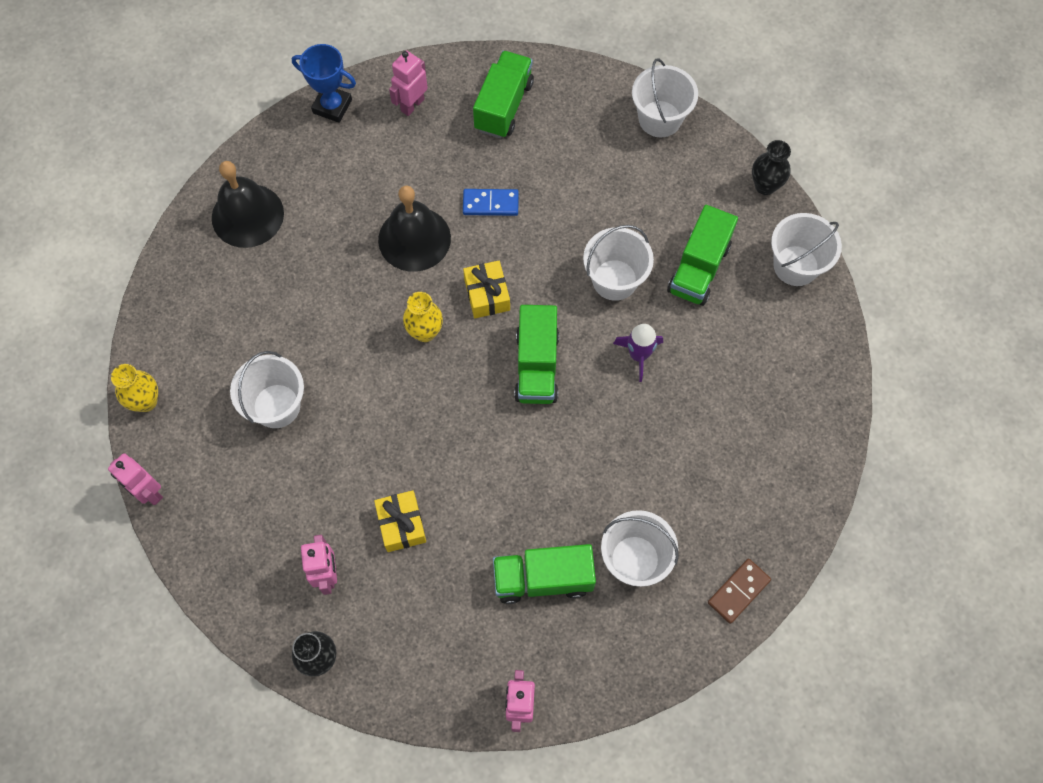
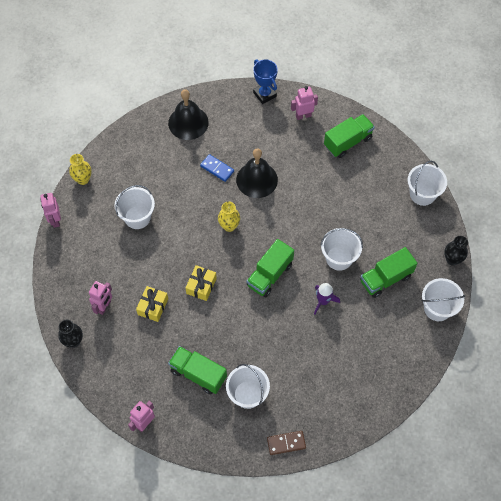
camera: 35 degrees right, 5 degrees down
blue domino [463,189,519,216] -> blue domino moved to [200,154,234,182]
yellow gift [463,261,510,318] -> yellow gift moved to [185,265,217,301]

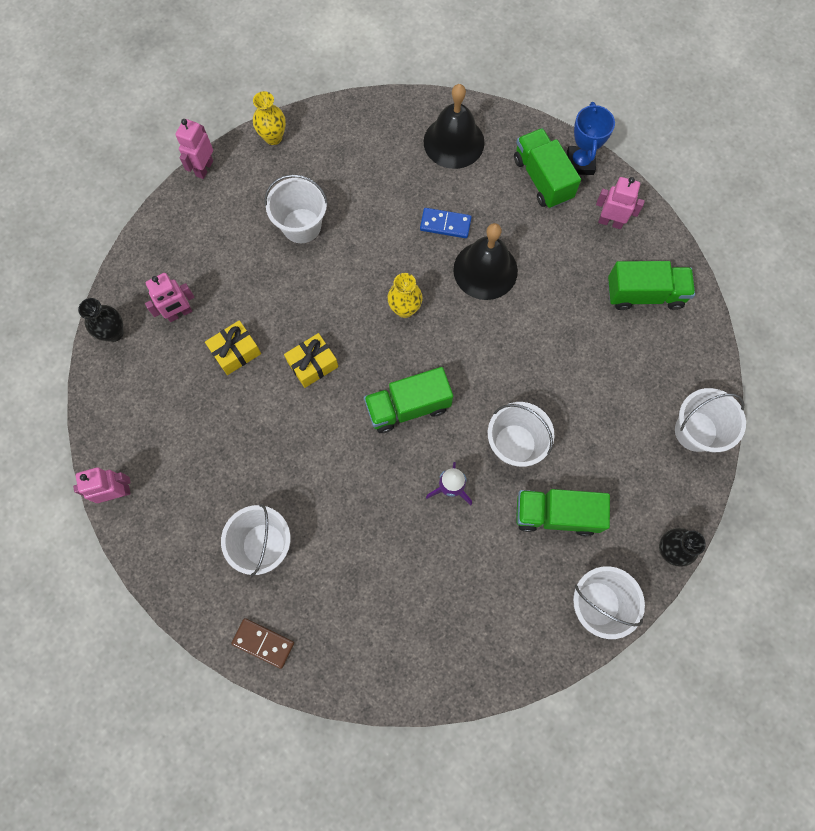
camera: 35 degrees right, 10 degrees up
green truck [168,346,227,394] -> green truck moved to [514,128,581,209]
blue domino [200,154,234,182] -> blue domino turned 60 degrees counterclockwise [420,208,472,238]

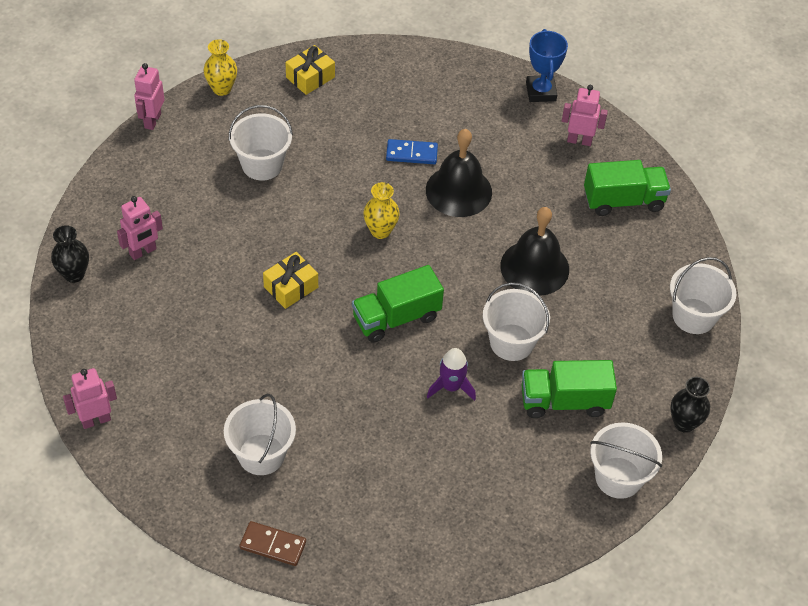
camera: 10 degrees left, 20 degrees down
yellow gift [205,320,261,375] -> yellow gift moved to [285,45,335,95]
black bell [424,84,485,169] -> black bell moved to [500,207,569,296]
green truck [514,128,581,209] -> none

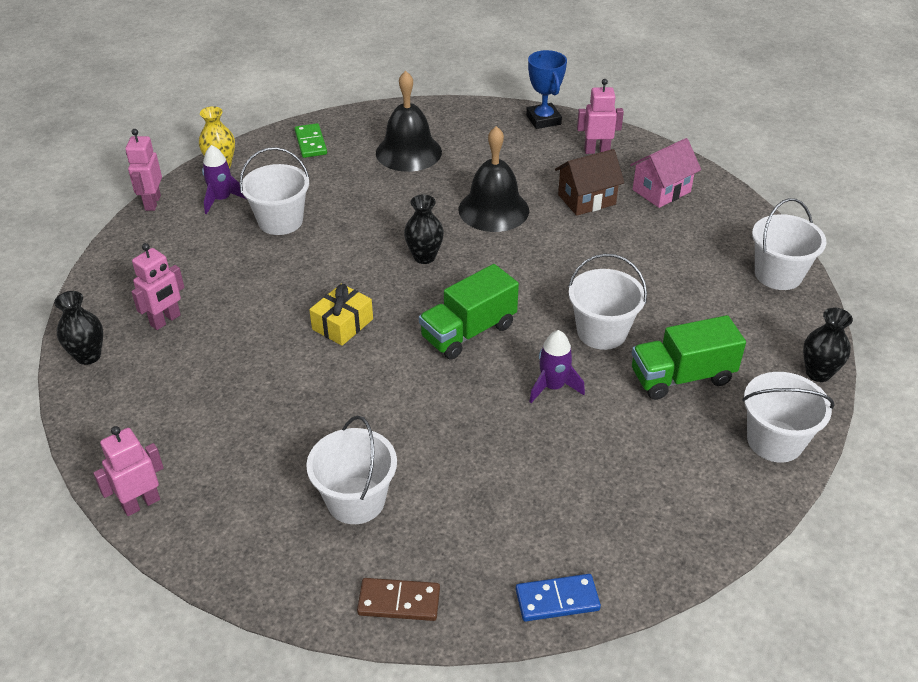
camera: 10 degrees left, 10 degrees down
yellow gift [285,45,335,95] -> green domino [295,123,327,158]
yellow vase [363,182,400,239] -> black vase [404,195,444,264]
blue domino [386,139,438,164] -> blue domino moved to [516,574,601,622]
black bell [500,207,569,296] -> black bell moved to [376,71,442,172]
green truck [584,160,671,216] -> pink house [630,138,701,208]
none -> purple rocket [202,145,248,214]
none -> brown house [555,149,624,216]

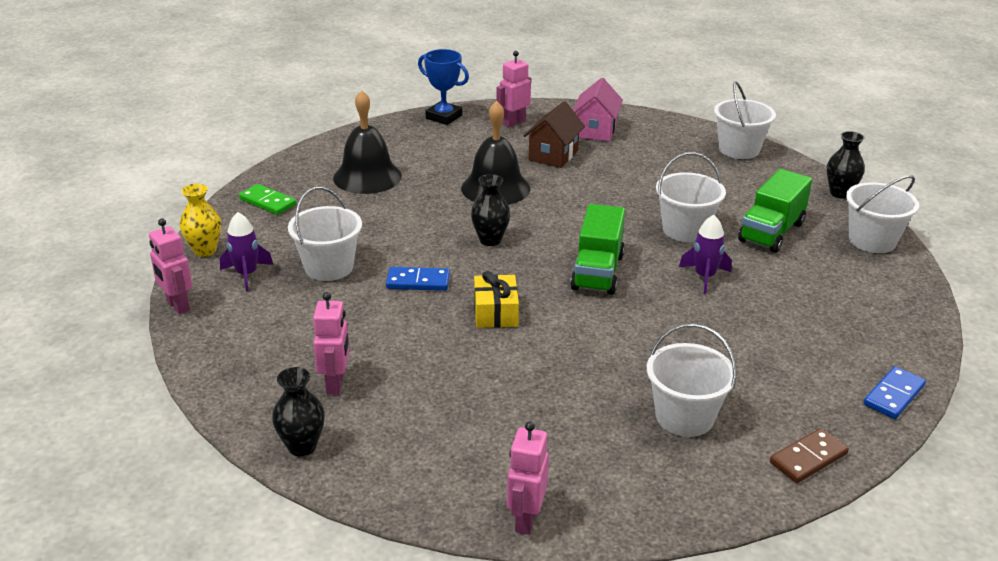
camera: 40 degrees left, 10 degrees down
none -> blue domino [386,267,450,291]

